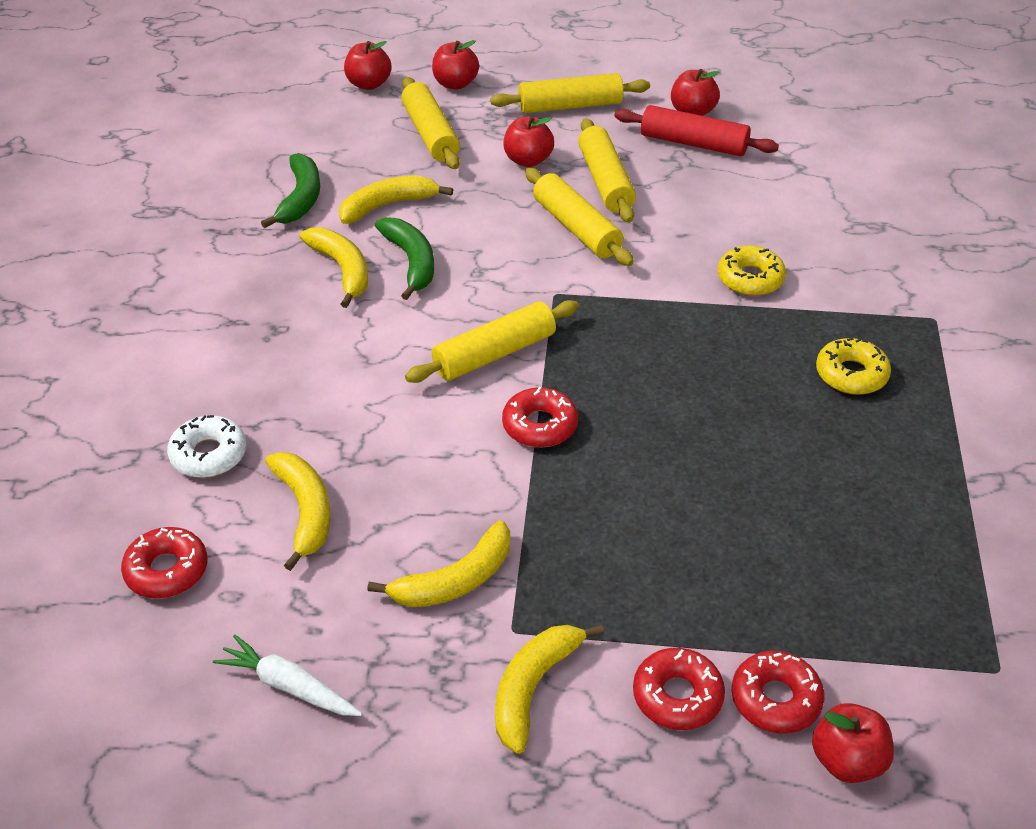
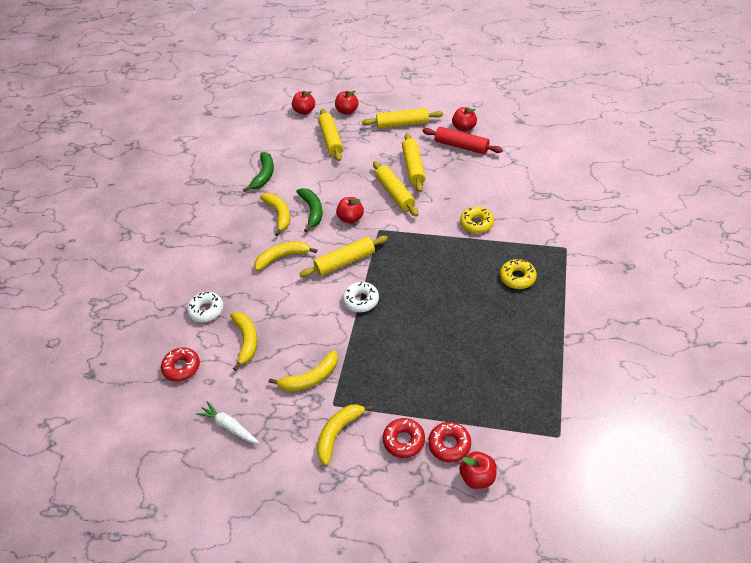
camera: 10 degrees right, 5 degrees up
yellow banana [339,176,453,224] -> yellow banana moved to [254,241,317,271]
red donut [502,387,578,448] -> white donut [343,282,379,312]
red apple [503,116,554,167] -> red apple moved to [336,197,364,224]

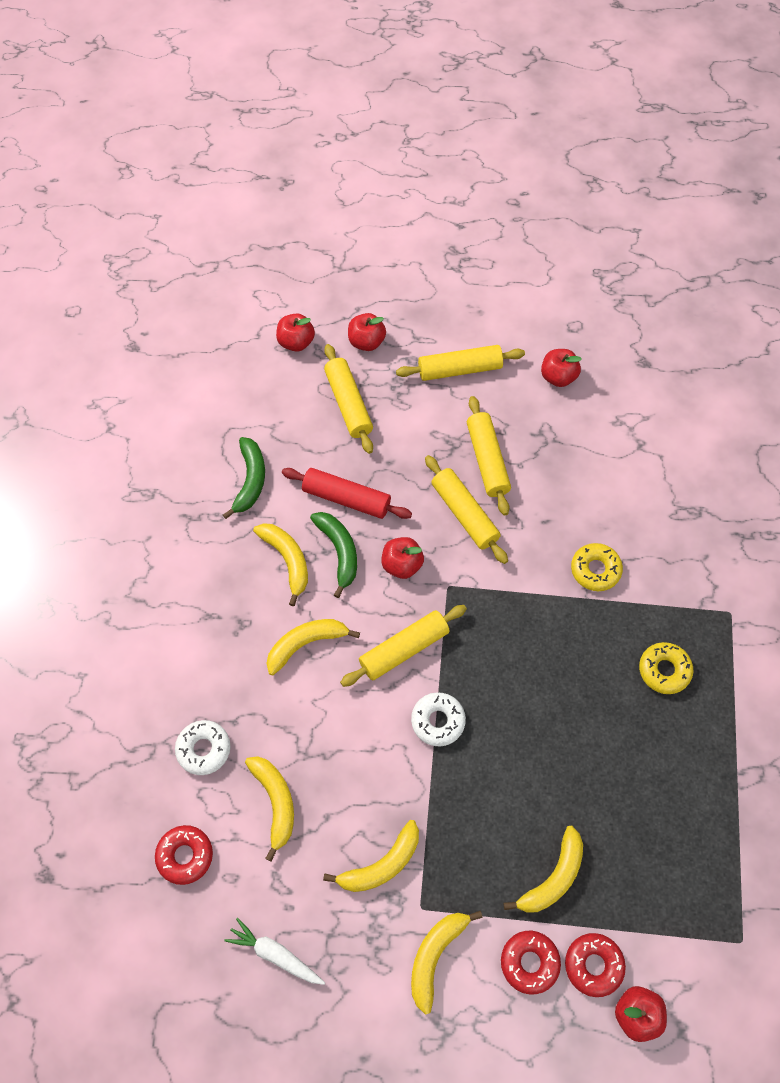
camera: 10 degrees left, 15 degrees up
red rolling pin [422,127,503,154] -> red rolling pin moved to [282,468,412,519]
none -> yellow banana [504,826,583,913]

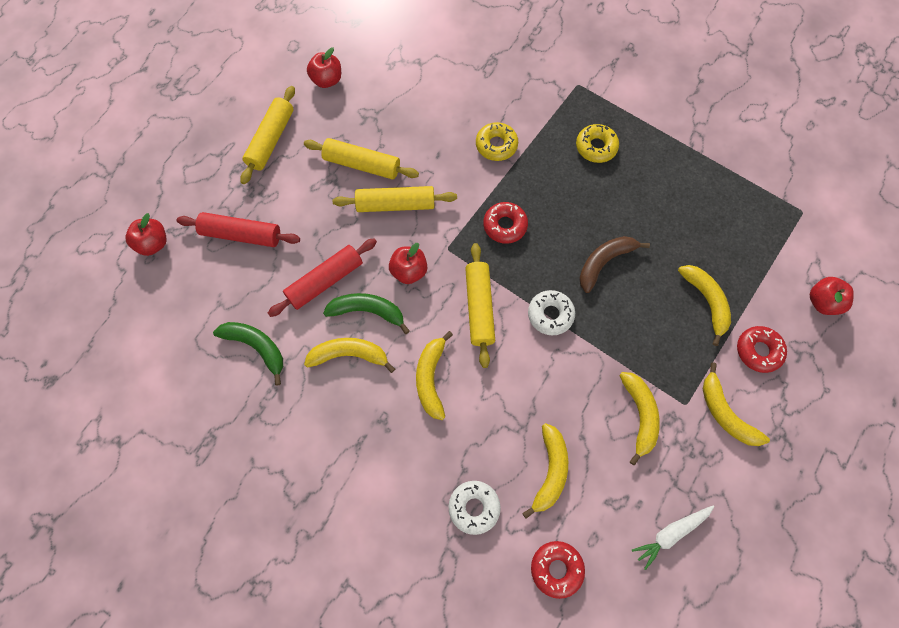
camera: 60 degrees left, 5 degrees up
yellow banana [245,756,294,862] -> yellow banana turned 90 degrees clockwise [522,423,568,519]
yellow rolling pin [324,344,373,454] -> red rolling pin [177,212,300,247]
red apple [348,313,386,351] -> none
red donut [565,933,626,997] -> red donut moved to [483,202,528,244]
none -> brown banana [579,236,650,293]

